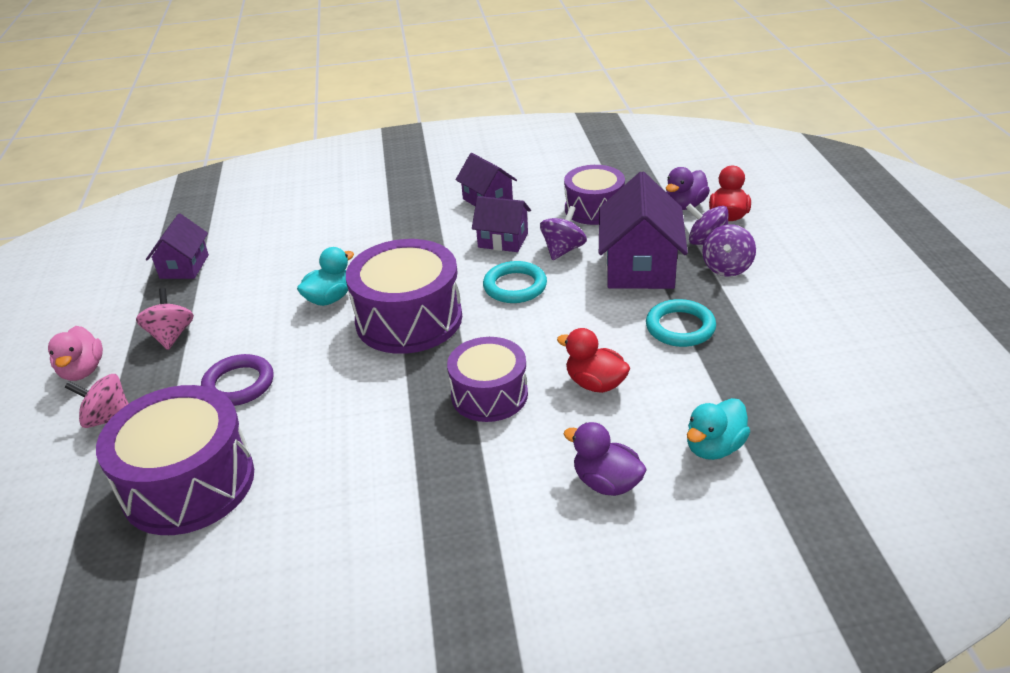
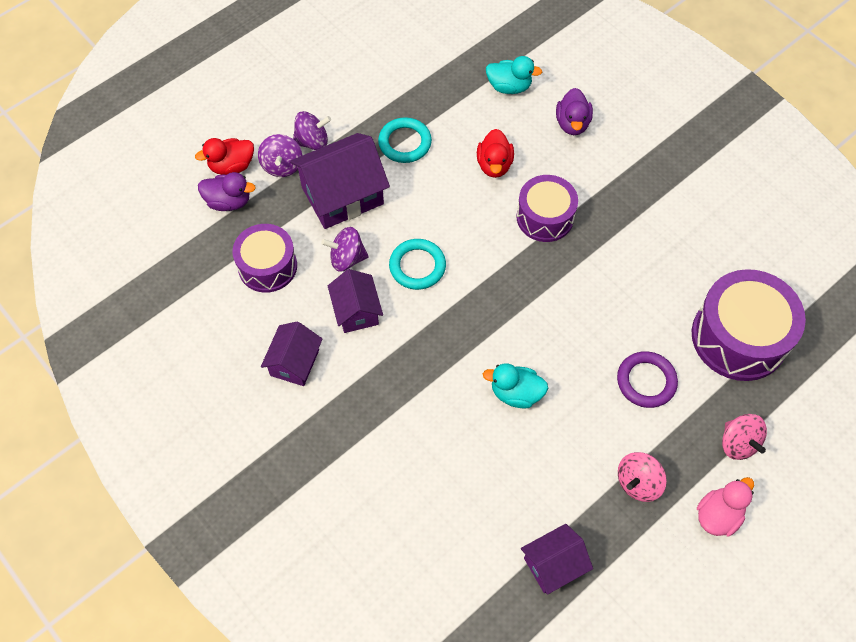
camera: 125 degrees left, 25 degrees up
purple drum [346,239,462,354] -> none

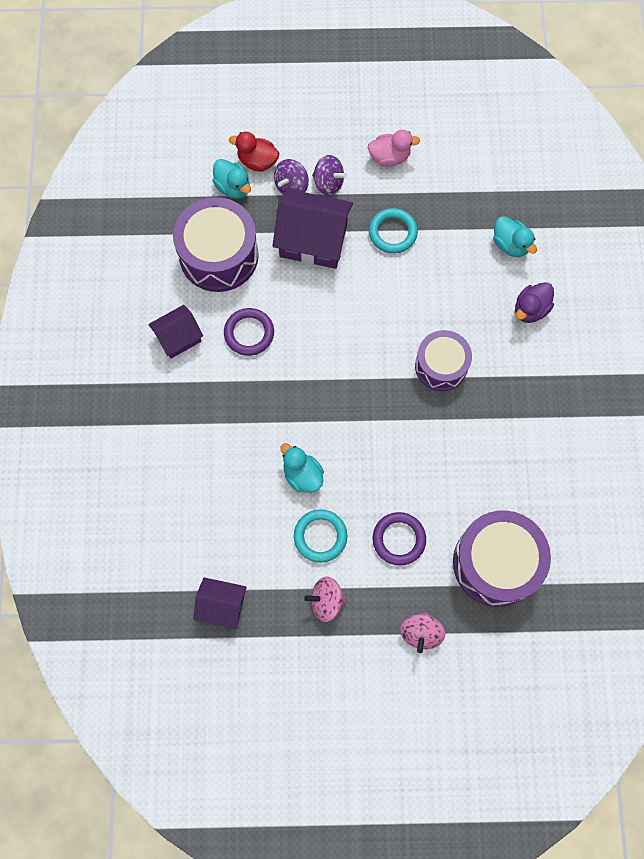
camera: 40 degrees right, 10 degrees up
purple duck [198,172,256,211] -> turquoise duck [212,159,251,199]
purple drum [232,224,297,293] -> purple drum [173,197,259,292], size x1.55
purple spinning top [321,227,369,272] -> none
purple house [328,269,383,333] -> purple ring [224,308,274,356]
turquoise ring [389,239,446,290] -> turquoise ring moved to [294,509,347,563]
red duck [477,129,514,178] -> none
pink duck [697,477,754,537] -> pink duck moved to [368,130,420,167]

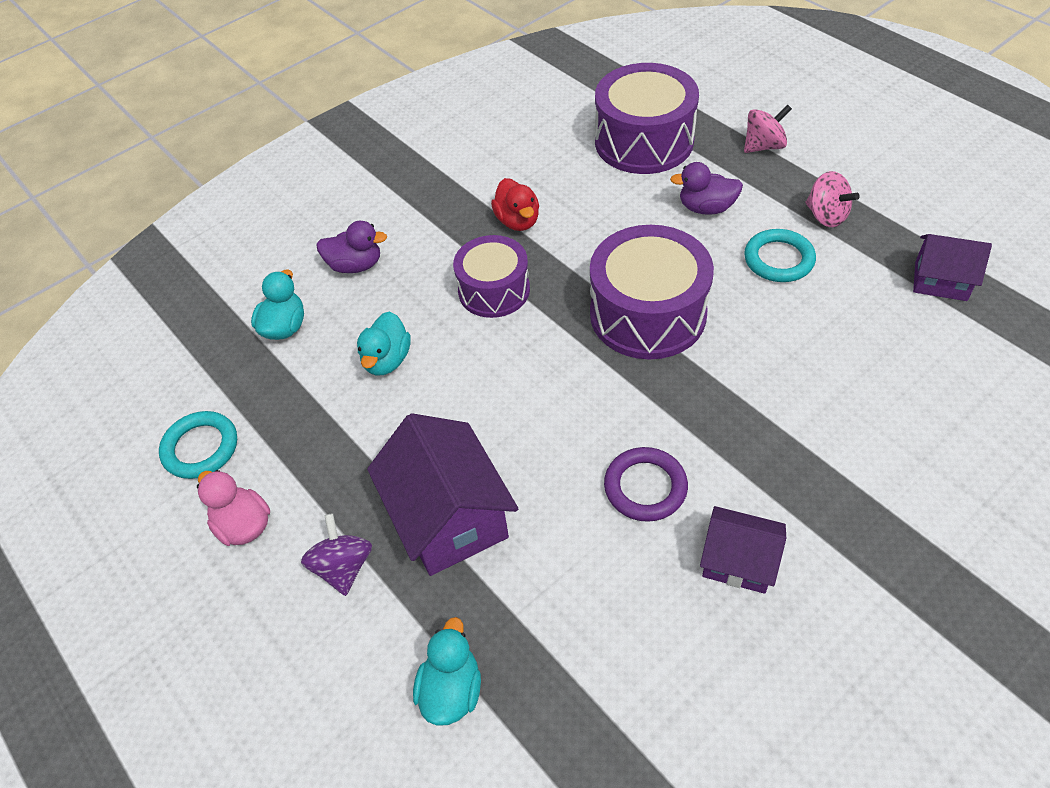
camera: 125 degrees left, 20 degrees down
purple drum [173,197,259,292] -> purple drum moved to [590,225,714,359]
purple house [193,577,247,629] -> purple house turned 45 degrees counterclockwise [913,234,992,301]
red duck [229,132,279,172] -> red duck moved to [491,178,539,231]
purple spinning top [274,159,309,195] -> none
turquoise duck [281,443,324,493] -> turquoise duck moved to [357,311,410,376]
turquoise ring [369,208,418,254] -> turquoise ring moved to [159,411,237,479]
purple ring [373,512,426,566] -> purple duck [670,162,743,215]

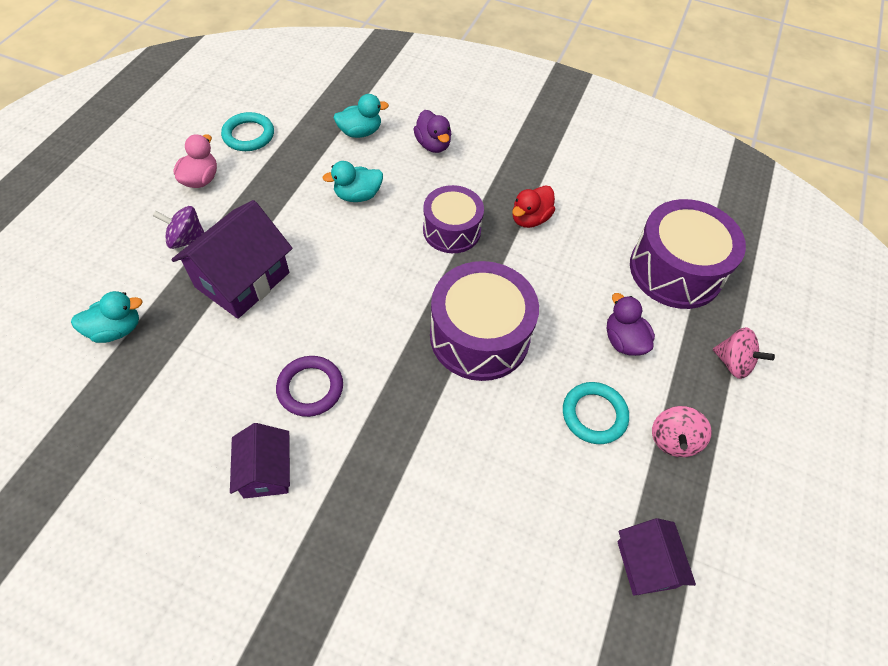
camera: 55 degrees right, 5 degrees up
purple spinning top [301,513,372,596] -> purple spinning top turned 135 degrees counterclockwise [153,206,205,249]

